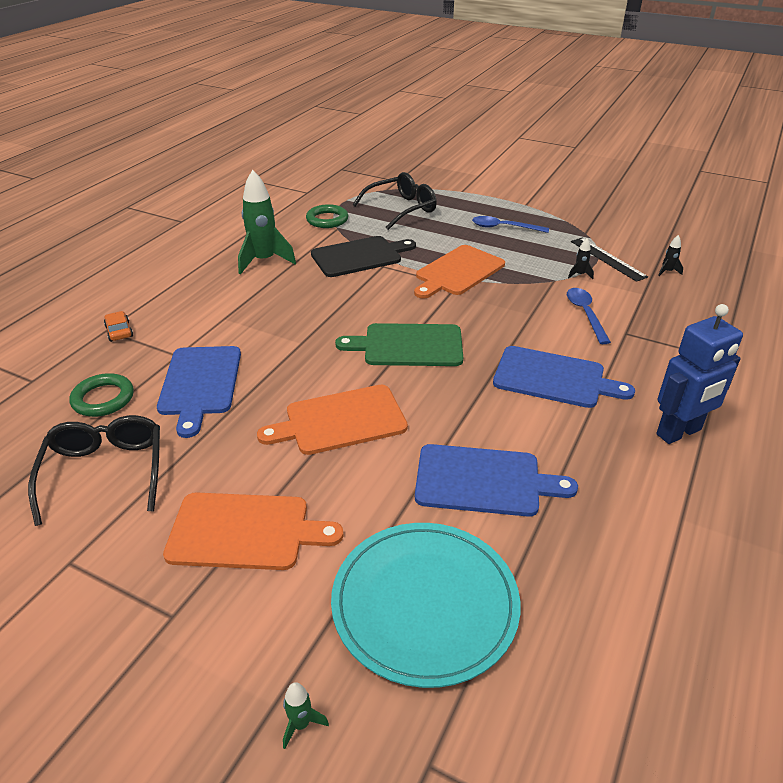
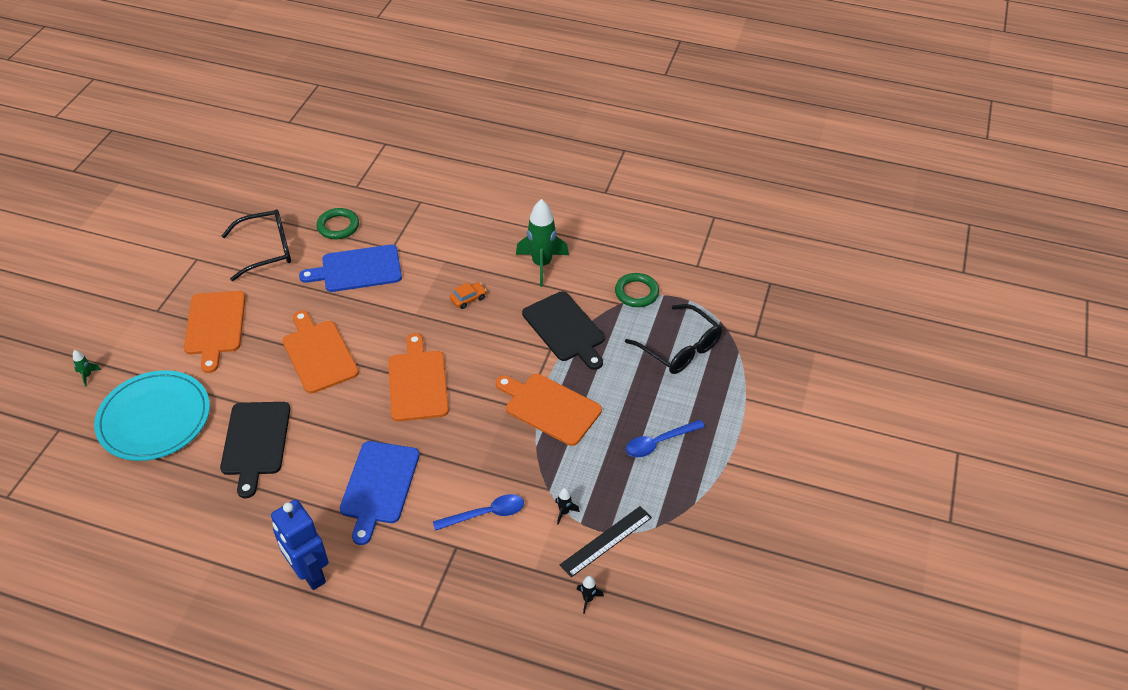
camera: 80 degrees right, 10 degrees up
orange car [104,311,133,342] -> orange car moved to [450,282,487,309]
green cutting board [335,323,463,366] -> orange cutting board [388,333,449,421]
blue cutting board [415,444,578,517] -> black cutting board [220,402,290,498]
blue spoon [472,216,549,233] -> blue spoon turned 120 degrees counterclockwise [626,420,705,457]

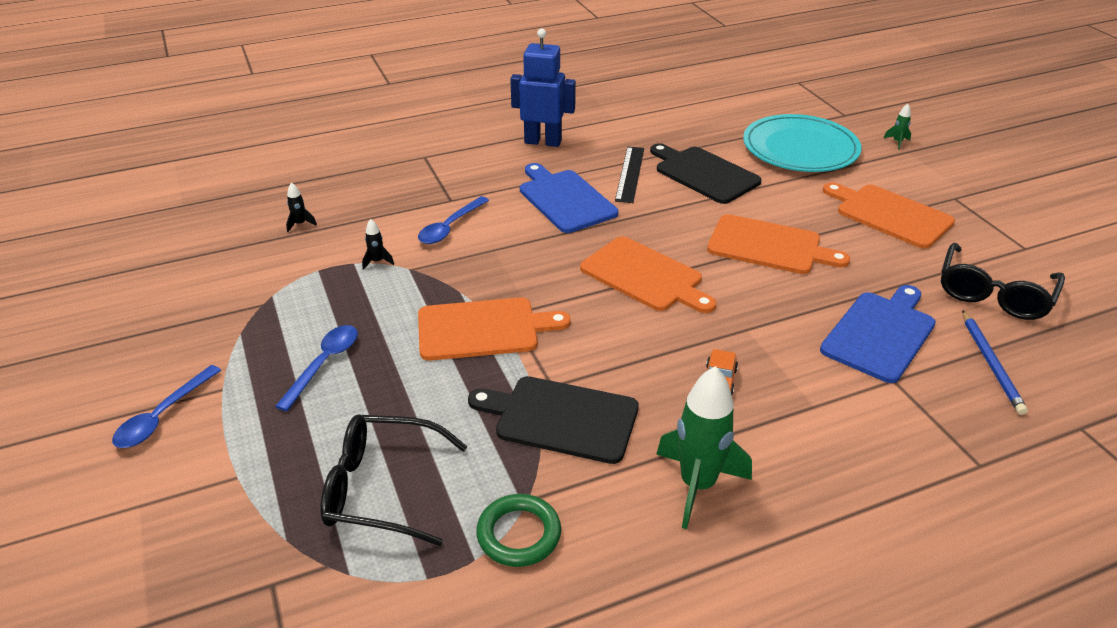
camera: 140 degrees right, 10 degrees down
green ring [317,208,359,239] -> blue pencil [962,310,1028,415]
black ruler [560,506,652,577] -> black ruler moved to [615,147,644,203]
none -> blue spoon [112,365,221,448]

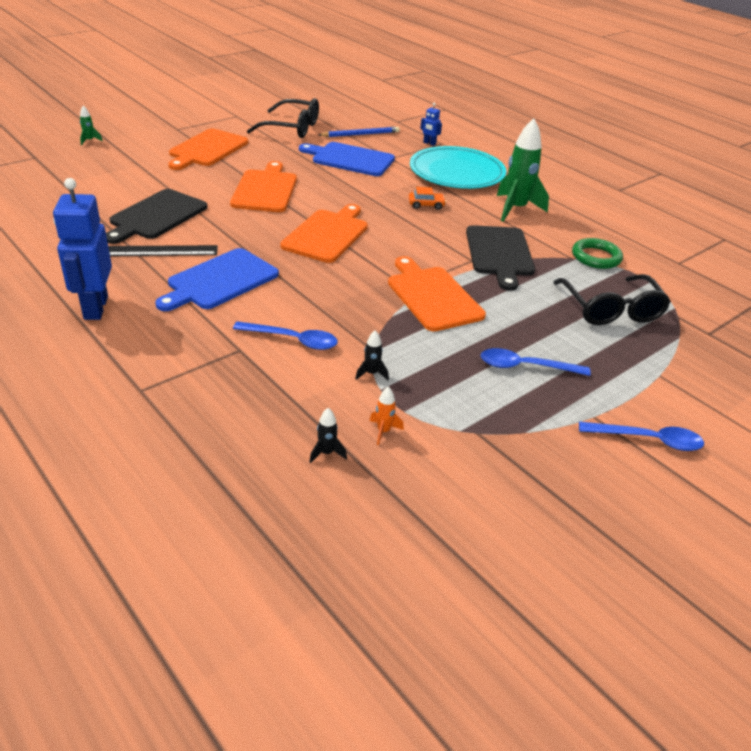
camera: 110 degrees left, 0 degrees up
turquoise plate [743,114,862,172] -> turquoise plate moved to [410,146,506,189]
none -> orange rocket [370,387,404,445]
none -> blue robot [420,103,442,146]

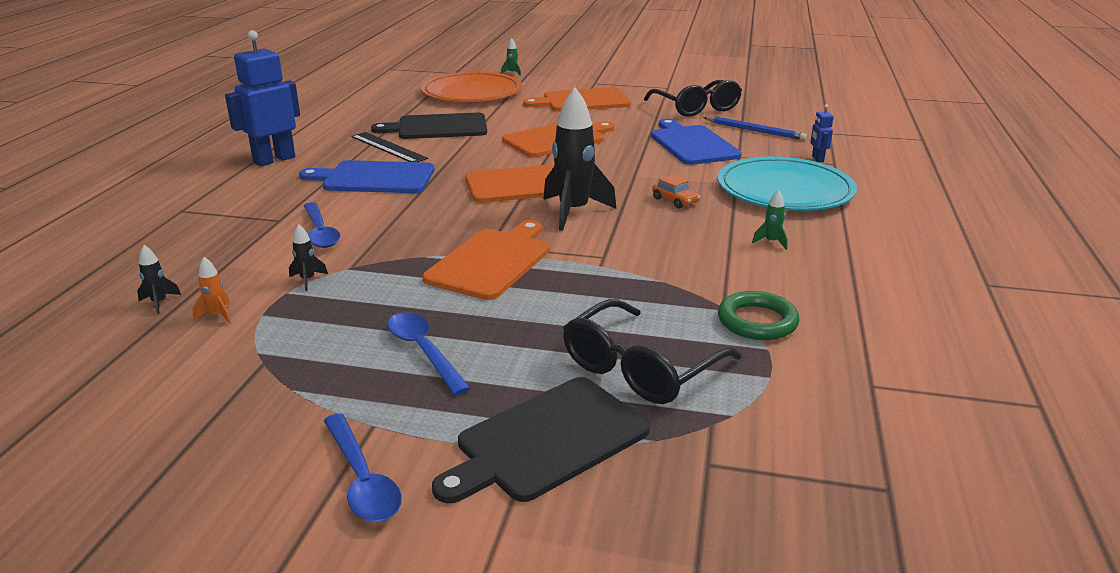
camera: 55 degrees right, 10 degrees down
black cutting board [466,225,535,291] -> black cutting board moved to [432,377,650,503]
green rocket [497,118,549,222] -> green rocket [752,189,787,250], size x0.42
none -> orange plate [421,72,522,102]
none -> black rocket [543,87,617,231]

